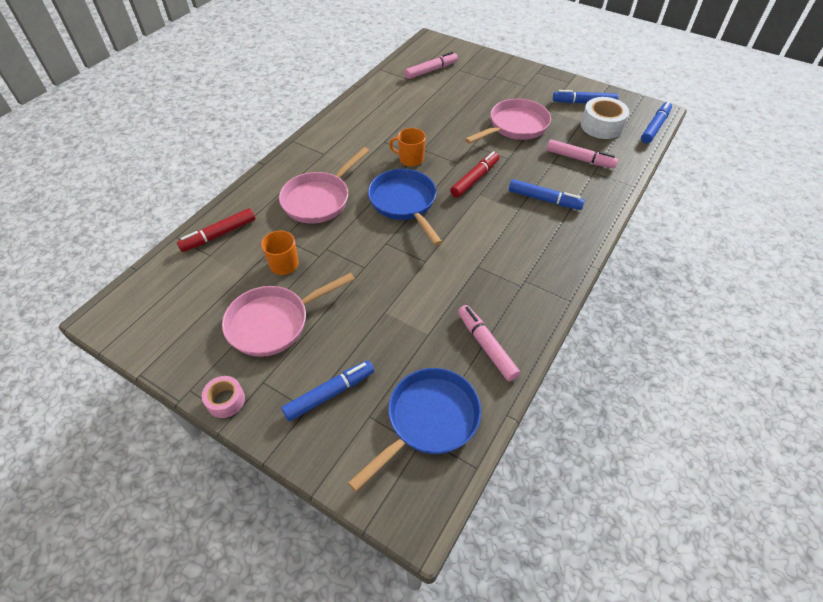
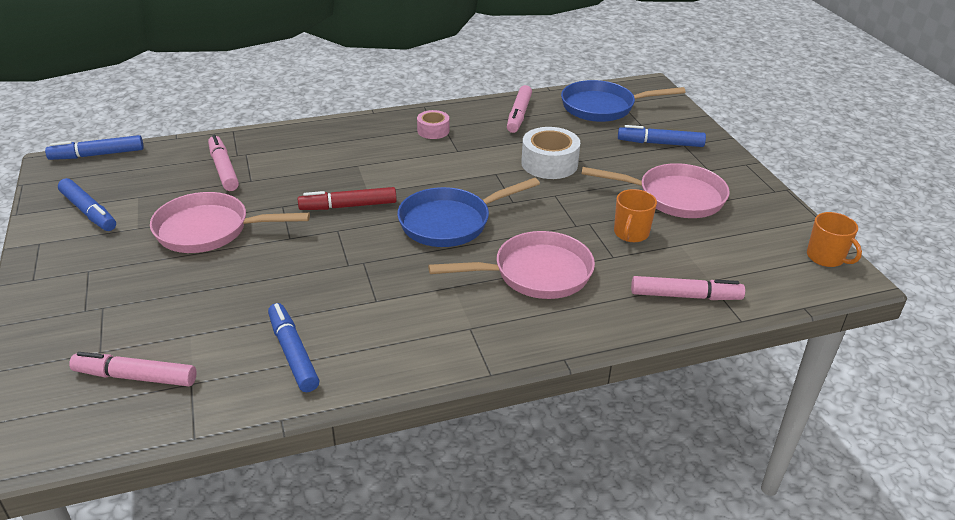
camera: 140 degrees left, 15 degrees down
red marker [177,208,255,252] -> pink marker [631,276,745,300]
pink tape [202,376,245,418] -> pink tape moved to [417,110,449,139]
blue pan [368,169,442,246] -> blue pan turned 45 degrees clockwise [397,178,540,247]
orange mug [389,128,426,167] -> orange mug moved to [807,212,862,267]
blue marker [509,179,585,210] -> blue marker moved to [268,303,320,392]
white tape [581,97,629,139] -> white tape moved to [521,127,580,179]

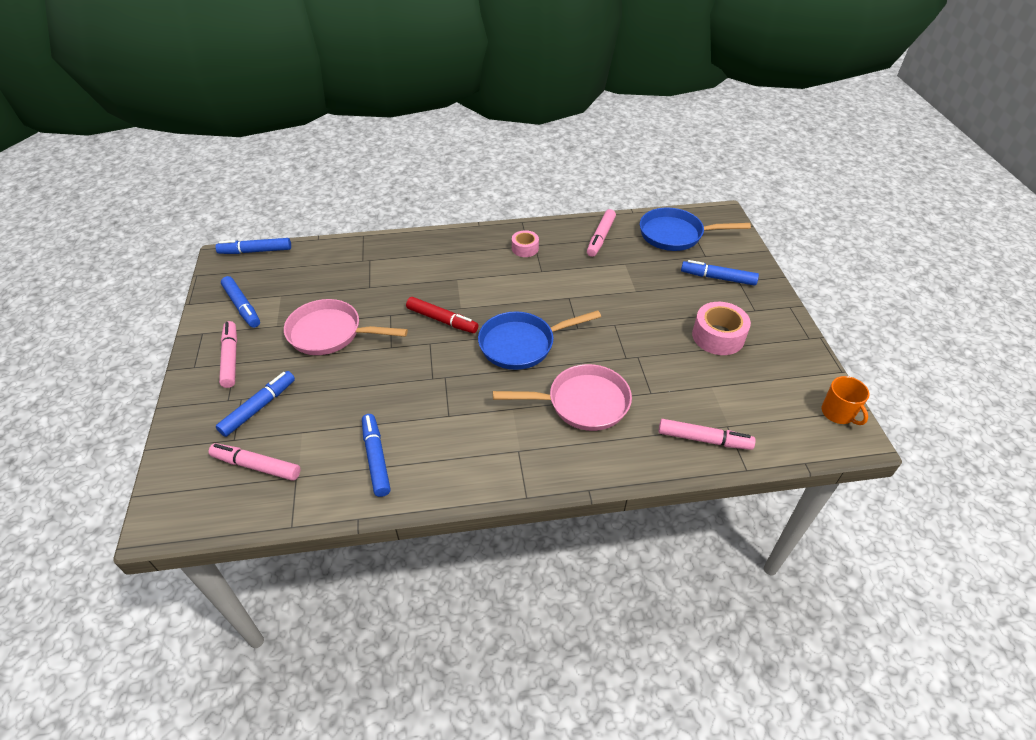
camera: 10 degrees right, 10 degrees up
pink marker [208,135,239,191] -> pink marker moved to [219,321,237,388]
red marker [298,187,397,210] -> red marker turned 150 degrees counterclockwise [406,297,478,333]
white tape [521,127,580,179] -> none
pink pan [581,163,730,218] -> pink tape [692,302,751,355]
orange mug [614,189,657,242] -> none
none -> blue marker [216,371,295,437]

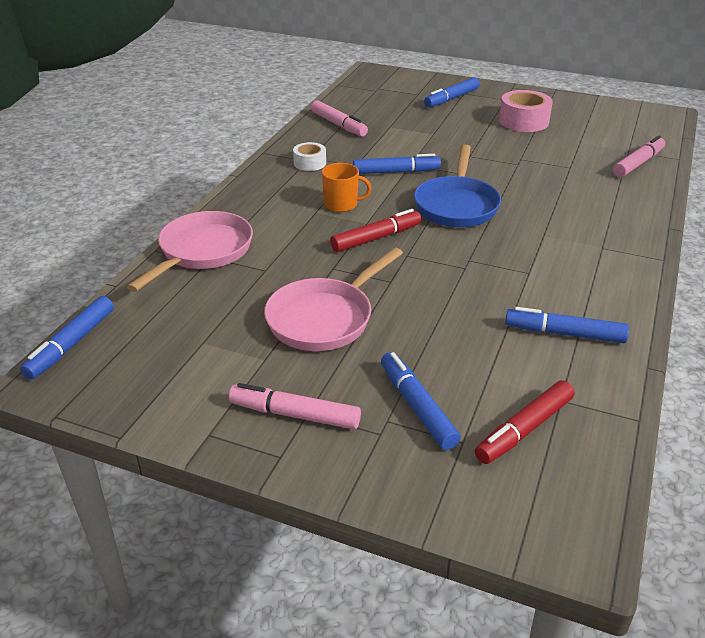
camera: 60 degrees left, 10 degrees down
pink marker [209,443,300,481] -> red marker [475,380,574,464]
blue marker [221,276,260,328] -> blue marker moved to [353,154,441,174]
pink pan [493,364,632,431] -> pink pan moved to [127,211,253,292]
pink tape [512,230,539,257] -> white tape [293,142,326,171]
blue pan [640,208,751,251] -> none
orange mug [822,376,869,425] -> orange mug moved to [322,163,372,212]

